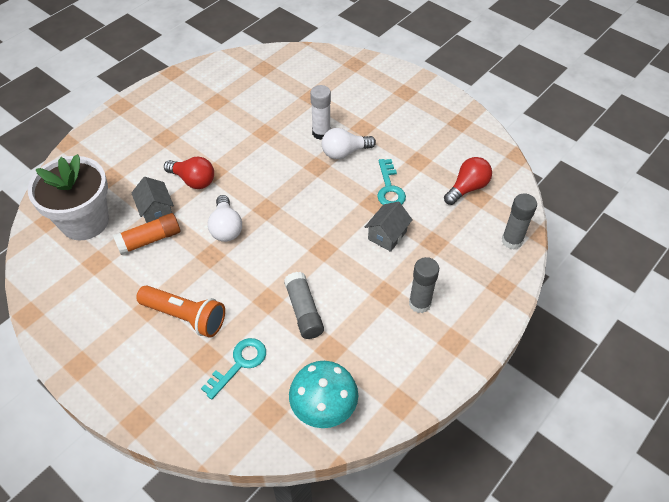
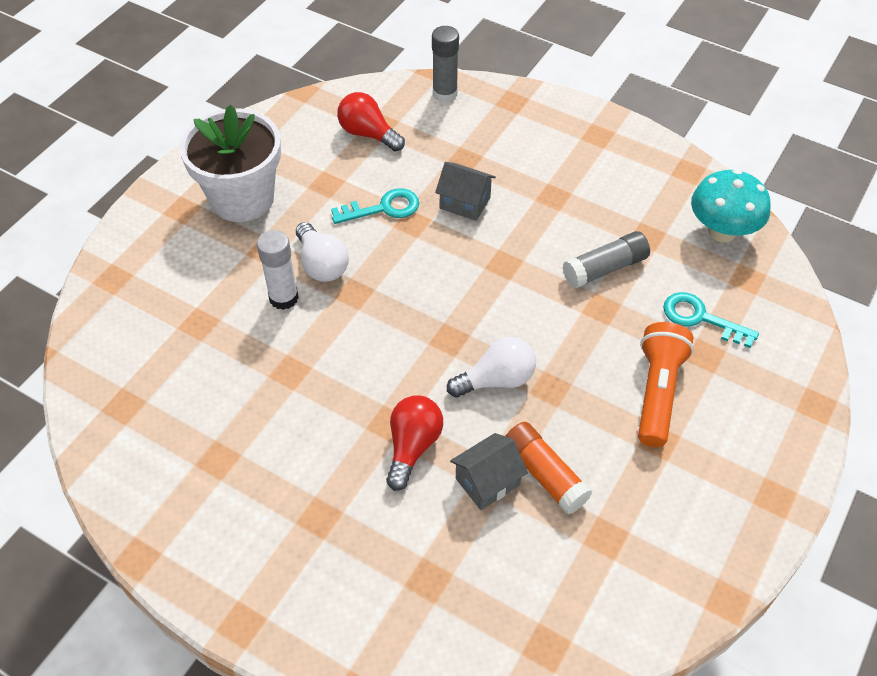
camera: 100 degrees left, 0 degrees up
white flower pot [28,154,109,240] -> white flower pot moved to [179,104,281,222]
grey glue stick [409,257,439,313] -> none

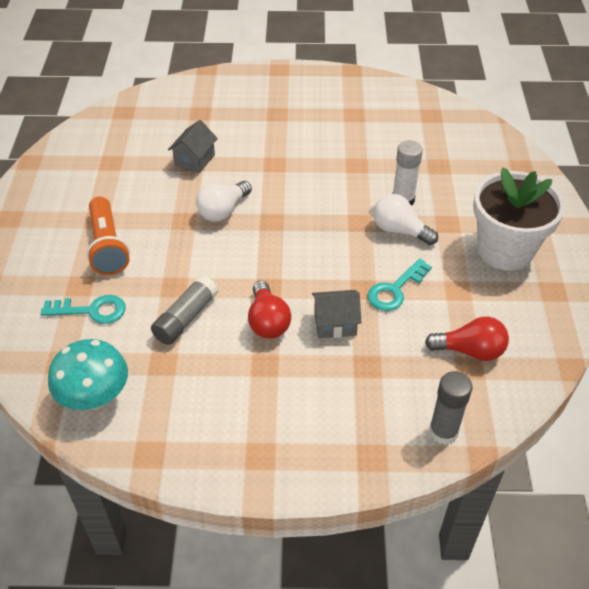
camera: 150 degrees right, 5 degrees down
red light bulb [386,395,443,491] -> red light bulb moved to [248,281,291,339]
orange glue stick [505,422,592,515] -> none

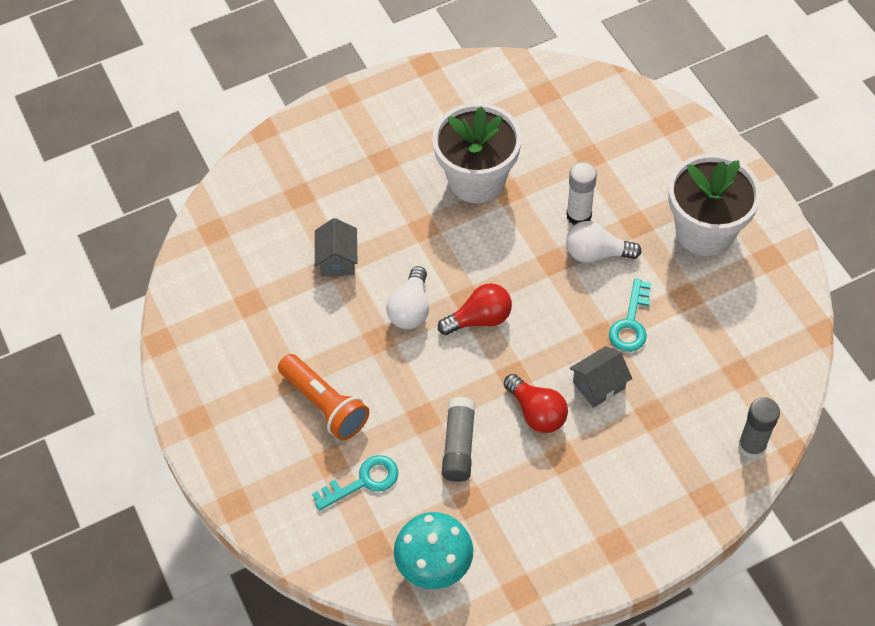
camera: 25 degrees left, 10 degrees up
red light bulb [425,317,509,361] -> red light bulb moved to [438,283,512,335]
none -> white flower pot [432,103,522,203]

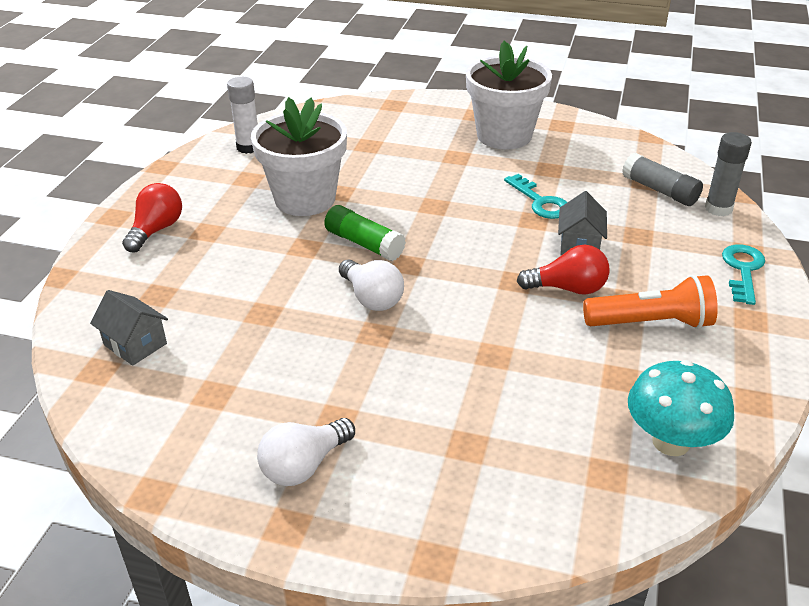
camera: 50 degrees left, 20 degrees down
orange flashlight [278,354,369,441] -> orange flashlight moved to [583,275,718,329]
turquoise key [312,455,398,511] -> turquoise key moved to [722,245,765,305]
grey house [315,218,357,277] -> grey house moved to [90,290,168,366]
red light bulb [438,283,512,335] -> red light bulb moved to [122,183,182,252]
grey glue stick [442,397,476,482] -> grey glue stick moved to [622,153,703,206]
white glue stick [566,162,597,225] -> white glue stick moved to [227,77,258,154]
white light bulb [566,221,641,263] -> white light bulb moved to [257,418,355,486]
none -> green glue stick [324,205,406,261]

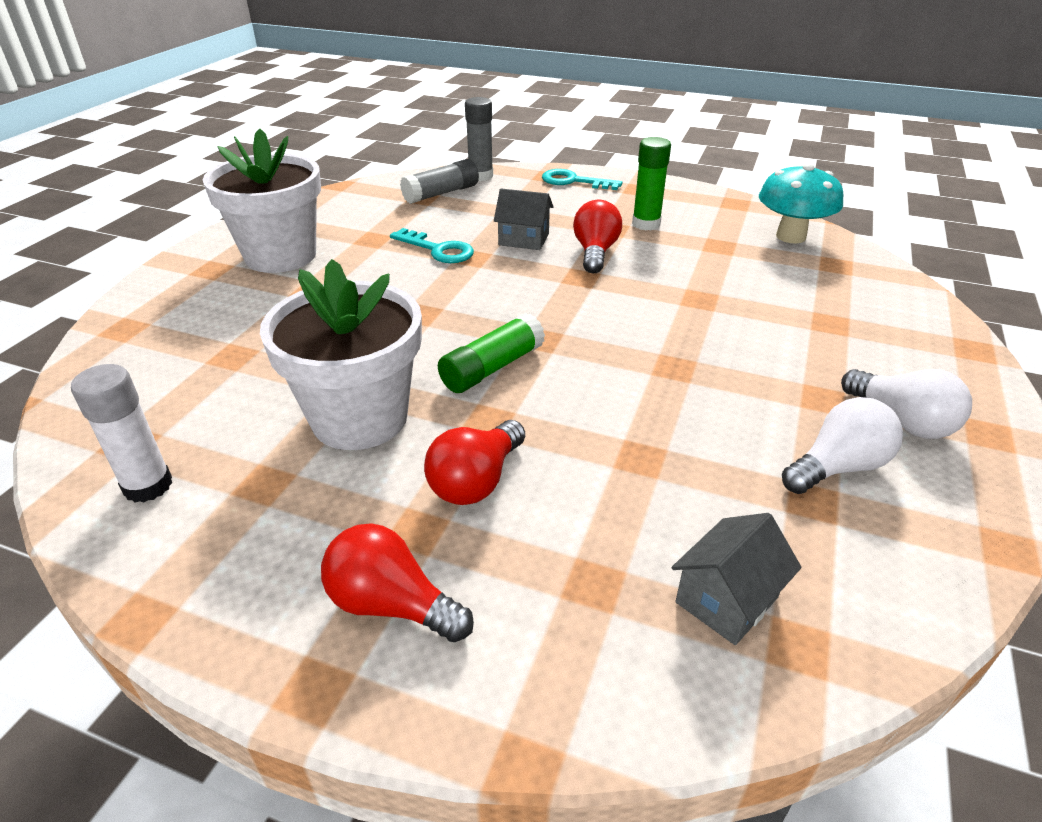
camera: 85 degrees left, 0 degrees up
white light bulb [339,259,404,311] -> white light bulb moved to [782,397,903,494]
turquoise key [504,174,567,219] -> turquoise key turned 60 degrees clockwise [390,228,474,263]
orange flashlight [583,275,718,329] -> green glue stick [632,137,671,230]
none -> red light bulb [424,420,525,505]

